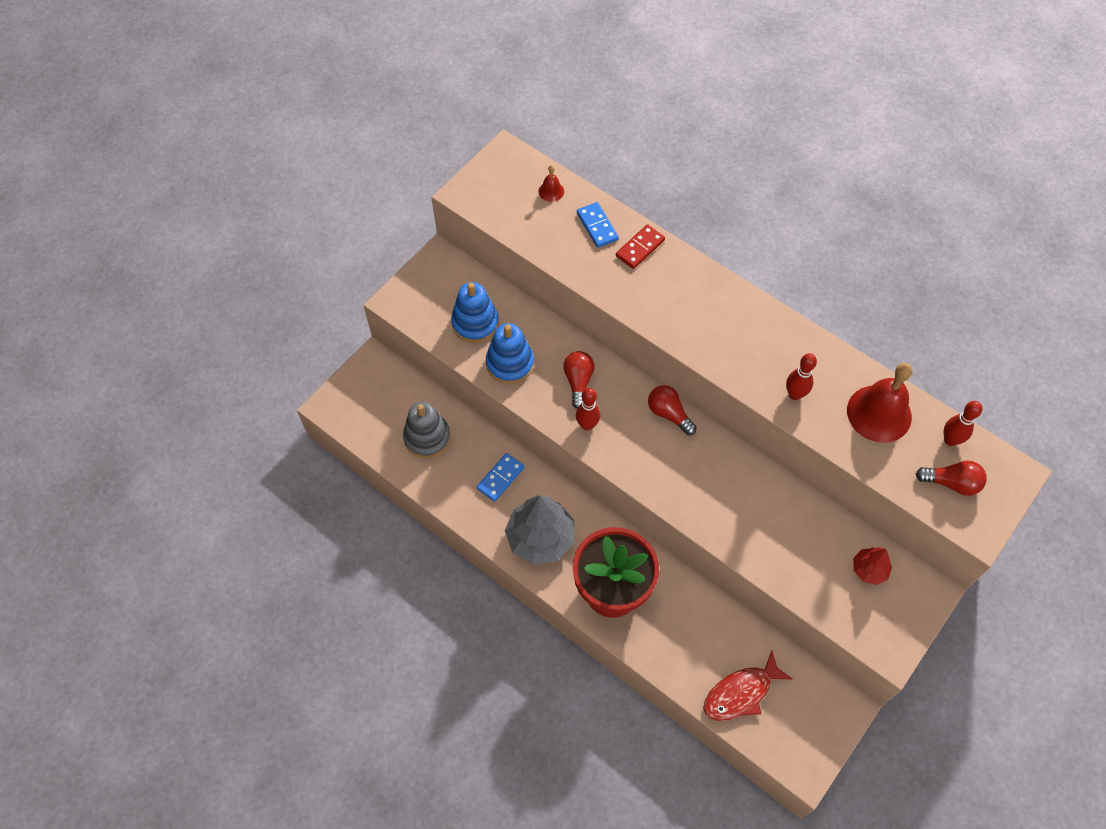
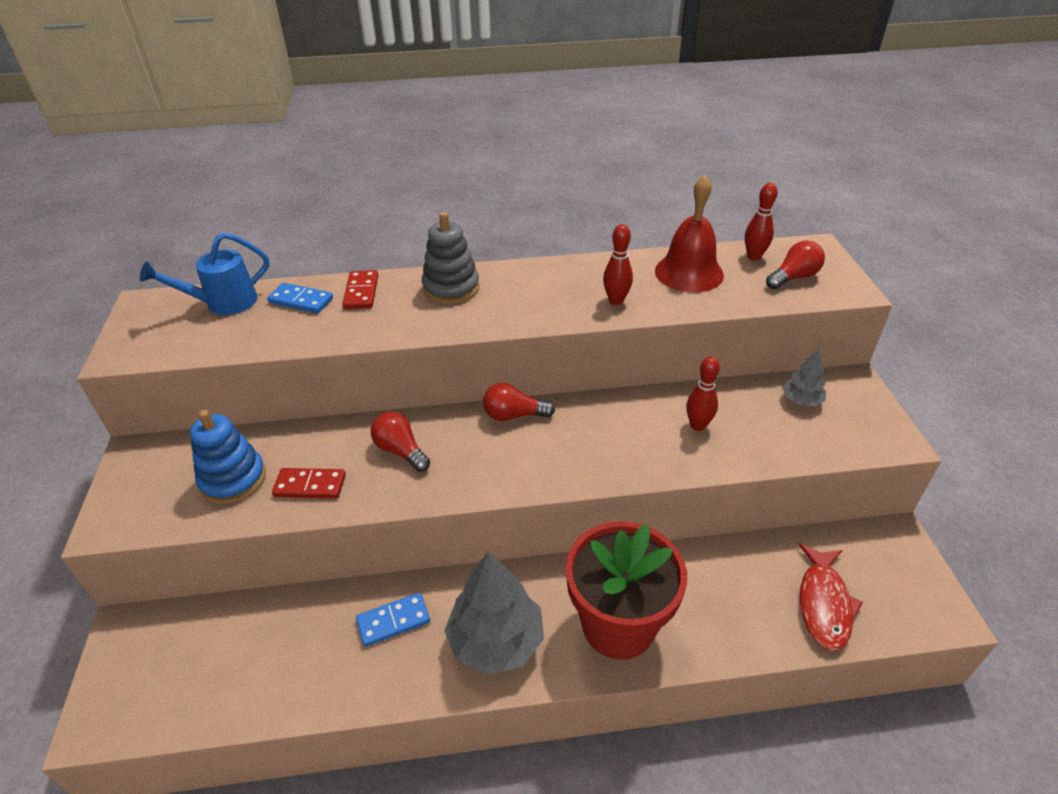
camera: 45 degrees left, 20 degrees down
grey stacking toy [403,402,451,459] -> grey stacking toy moved to [422,212,480,304]
blue domino [477,453,524,502] -> blue domino turned 75 degrees clockwise [356,593,430,647]
blue stacking toy [486,323,534,384] -> red domino [272,468,346,499]
red bell [539,165,564,202] -> blue watering can [140,232,269,315]
red bowling pin [576,388,600,431] -> red bowling pin moved to [686,356,720,431]
red tree [853,547,892,585] -> grey tree [782,349,826,406]

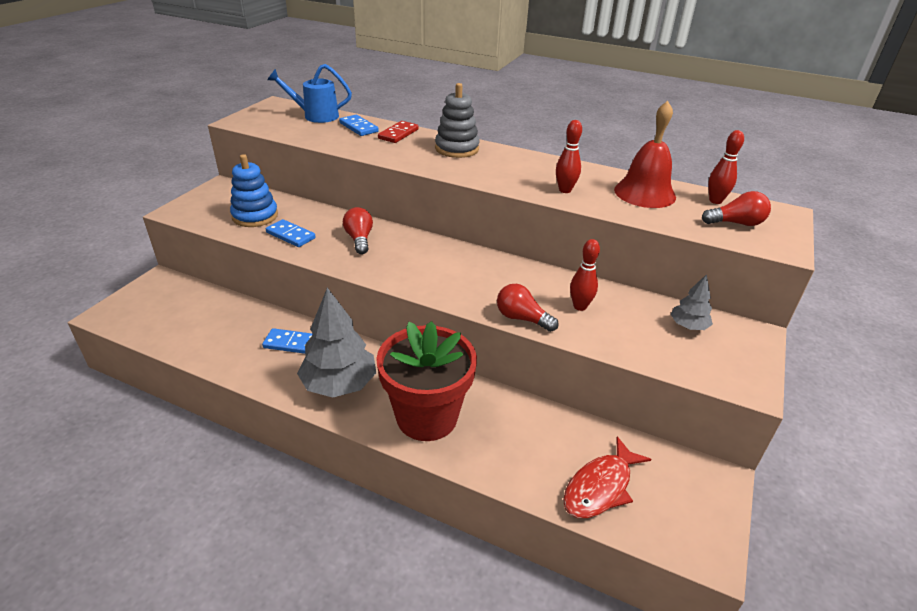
camera: 30 degrees right, 5 degrees down
red domino [272,468,346,499] -> blue domino [266,219,316,247]
red light bulb [483,383,555,421] -> red light bulb moved to [497,284,559,332]

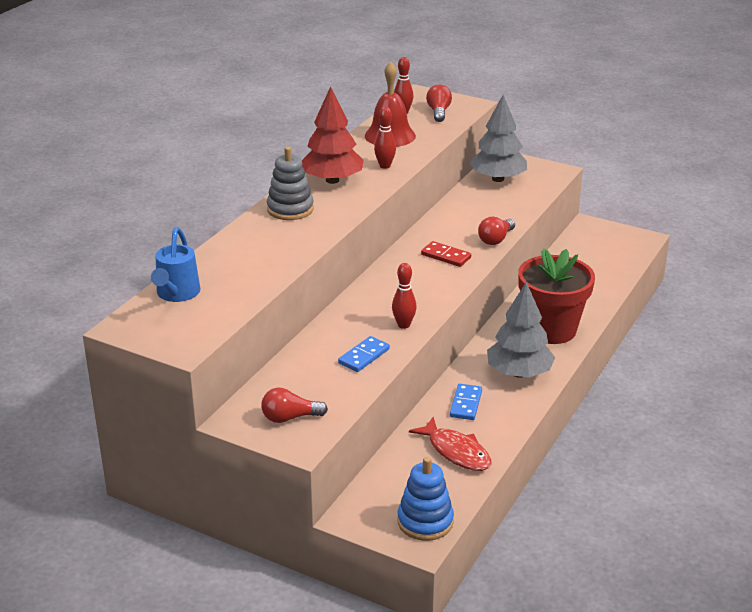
camera: 85 degrees left, 5 degrees down
blue stacking toy [230,154,278,227] -> blue stacking toy moved to [397,457,454,541]
blue domino [339,115,379,136] -> none
red light bulb [343,207,373,254] -> red light bulb moved to [261,388,328,423]
red domino [378,121,419,143] -> red domino moved to [421,241,471,267]
red fish [563,437,652,518] -> red fish moved to [409,417,491,471]
red bowling pin [570,239,600,311] -> red bowling pin moved to [392,263,417,329]
grey tree [670,274,713,330] -> grey tree [470,95,527,182], size x1.96
none -> red tree [302,86,364,184]

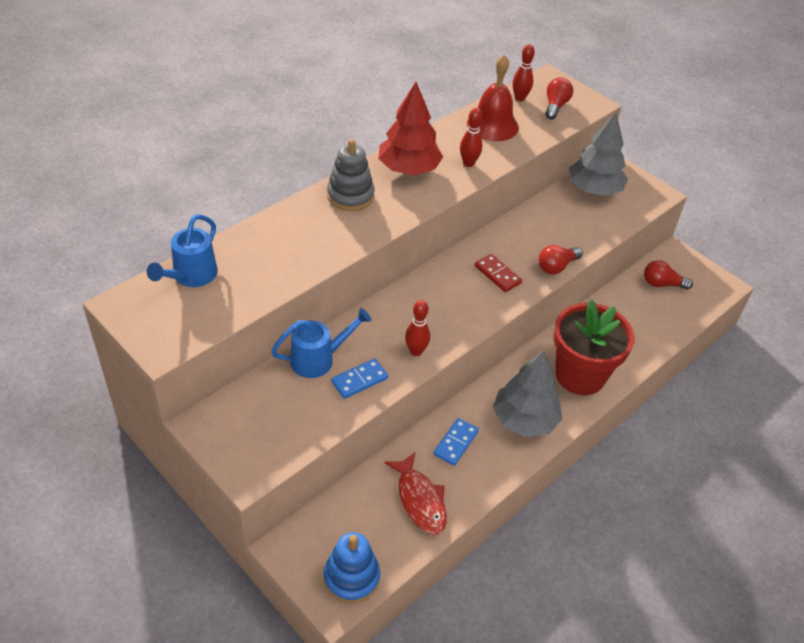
camera: 15 degrees right, 15 degrees up
red light bulb [261,388,328,423] -> red light bulb moved to [644,260,693,290]
none -> blue watering can [271,308,372,378]

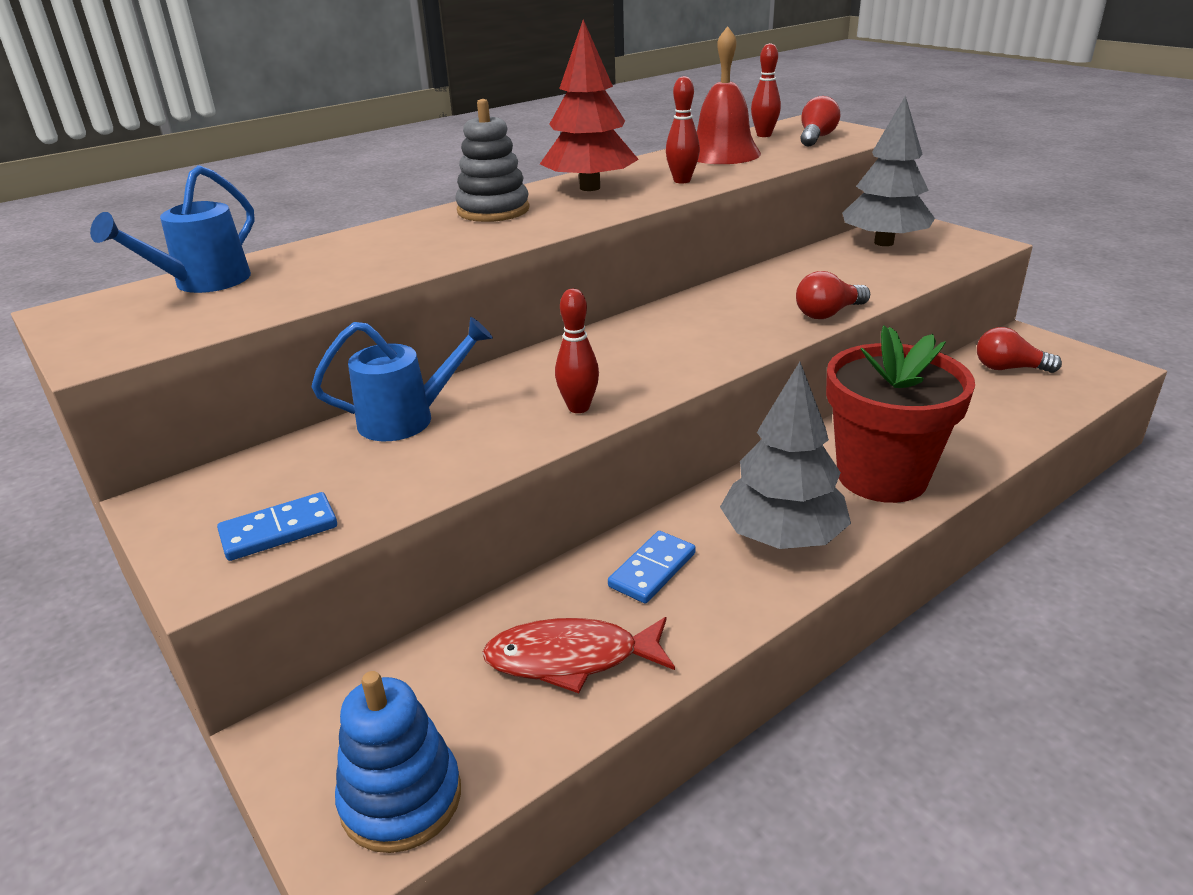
camera: 10 degrees right, 15 degrees down
blue domino [331,359,388,399] -> blue domino moved to [217,492,337,561]
red fish [384,452,447,535] -> red fish turned 105 degrees clockwise [482,617,675,693]
red domino [475,254,522,292] -> none

